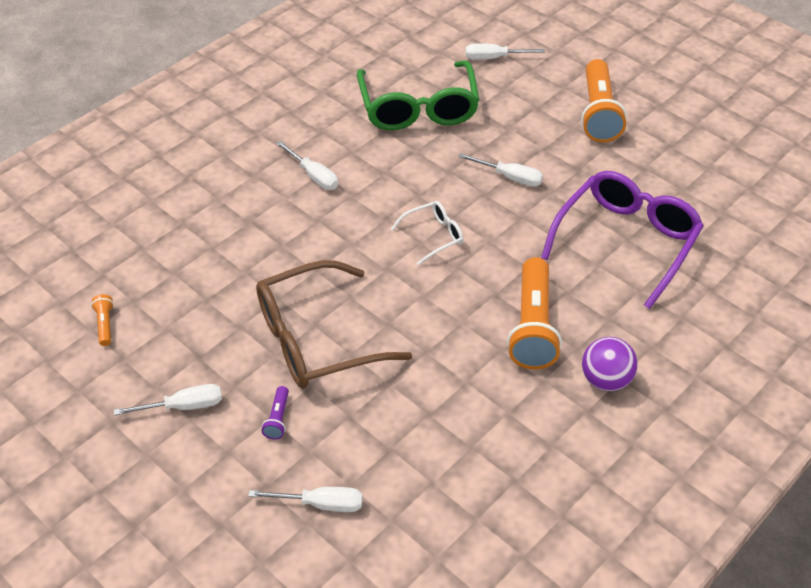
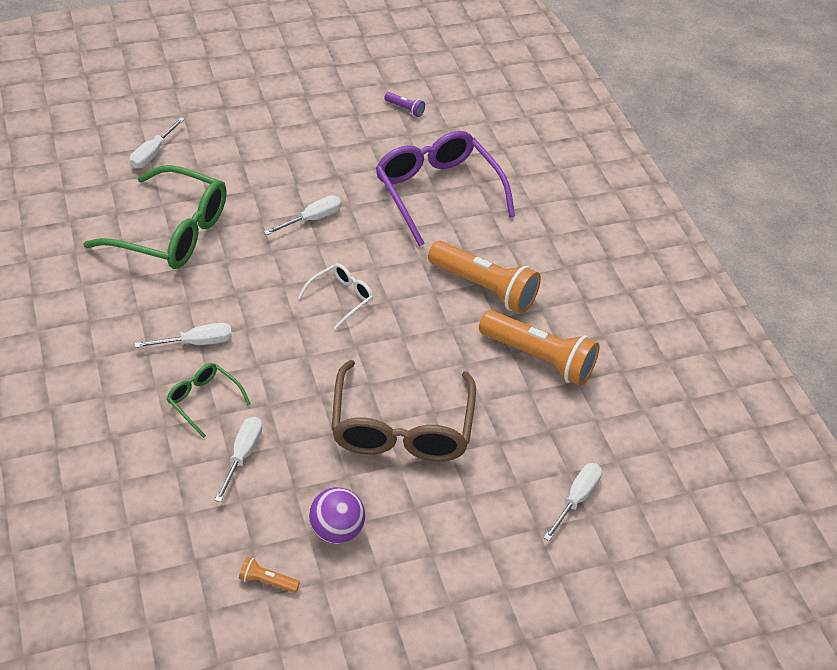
camera: 65 degrees left, 0 degrees up
white screwdriver [114,384,222,415] -> white screwdriver moved to [215,417,262,502]
purple flashlight [262,386,289,439] -> purple flashlight moved to [384,92,425,117]
white glasses [391,201,463,266] -> white glasses turned 45 degrees clockwise [298,263,373,330]
orange flashlight [581,59,627,142] -> orange flashlight moved to [479,310,600,386]
purple ball [582,337,638,391] -> purple ball moved to [309,487,365,544]
none -> green glasses [167,363,251,438]

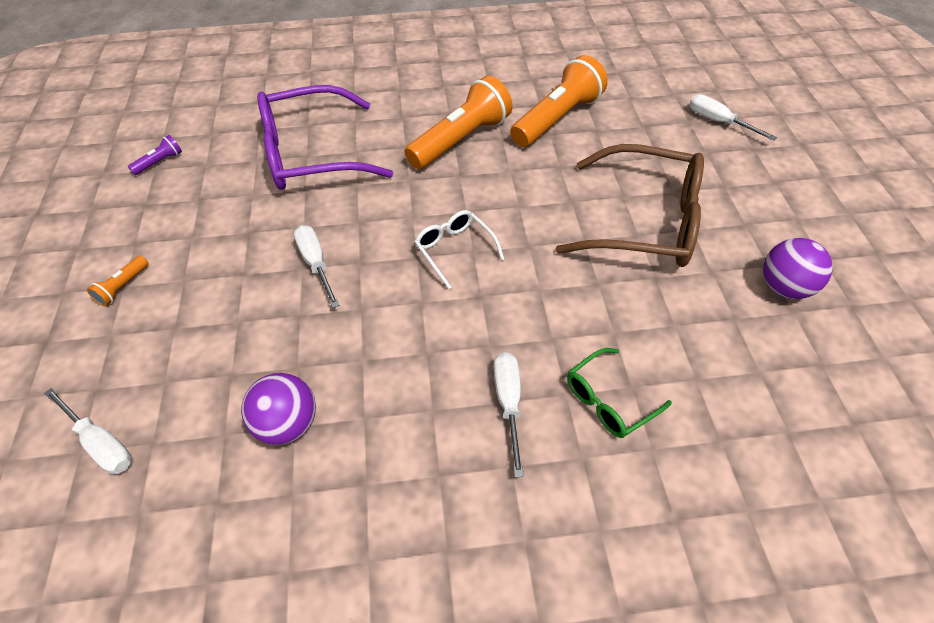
camera: 75 degrees left, 5 degrees up
green glasses [83,165,227,269] -> purple ball [241,373,316,445]
white screwdriver [215,417,262,502] -> none
orange flashlight [239,557,300,593] -> orange flashlight moved to [87,256,149,306]

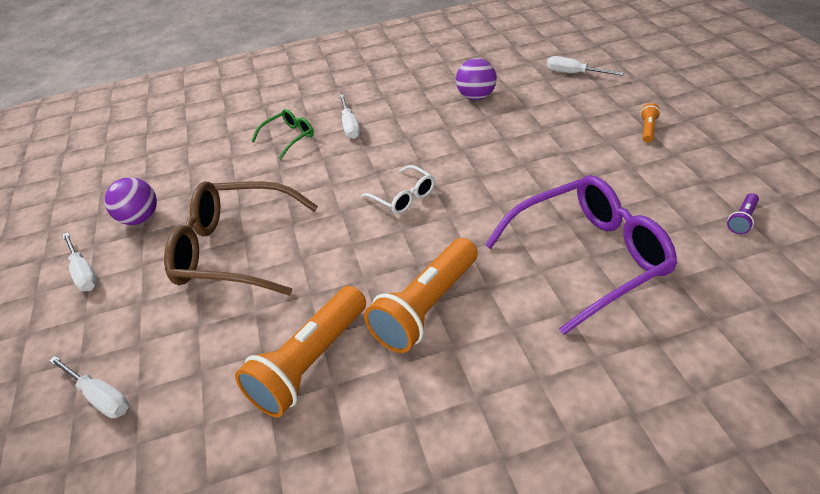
camera: 175 degrees right, 10 degrees down
white screwdriver [294,225,340,308] -> white screwdriver moved to [62,233,98,291]

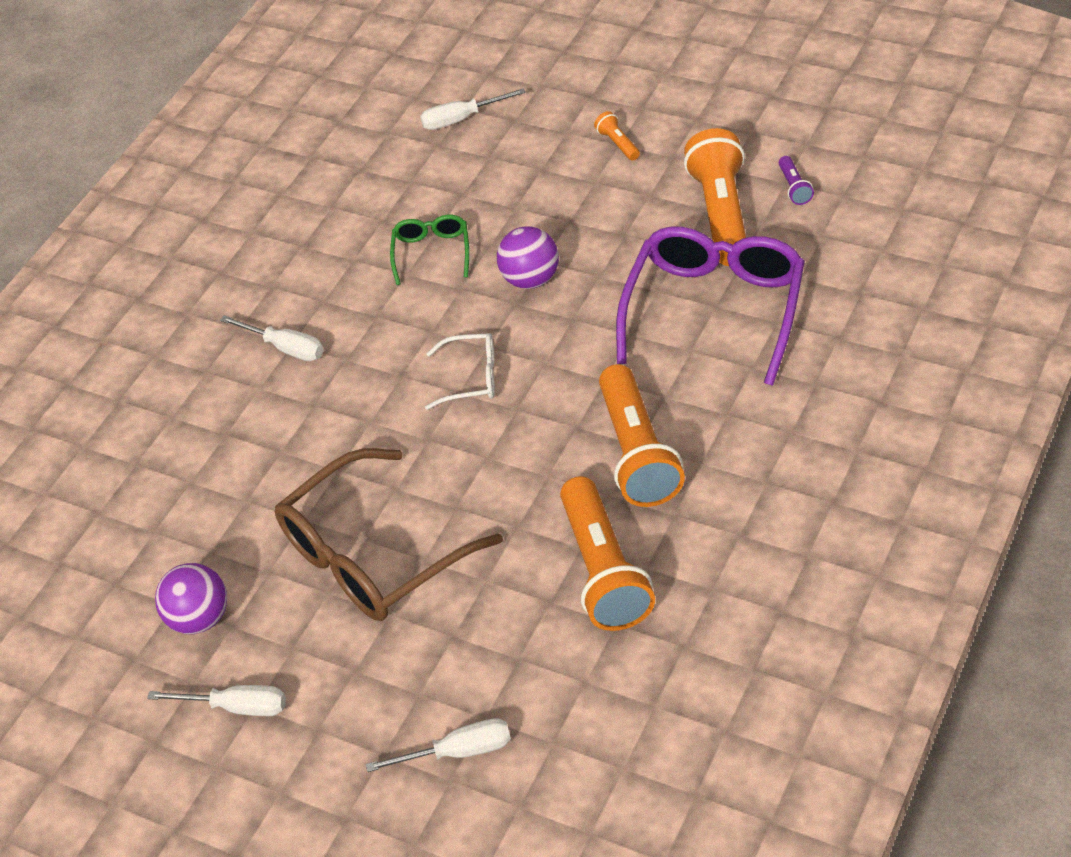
camera: 45 degrees left, 5 degrees up
green glasses [251,109,314,159] -> green glasses moved to [390,215,469,285]
purple ball [456,58,497,100] -> purple ball moved to [497,227,559,289]
none -> orange flashlight [684,128,746,266]

